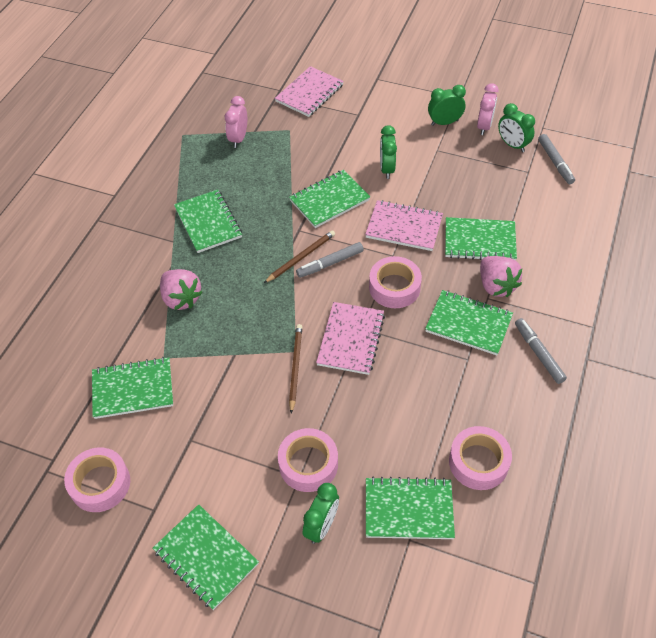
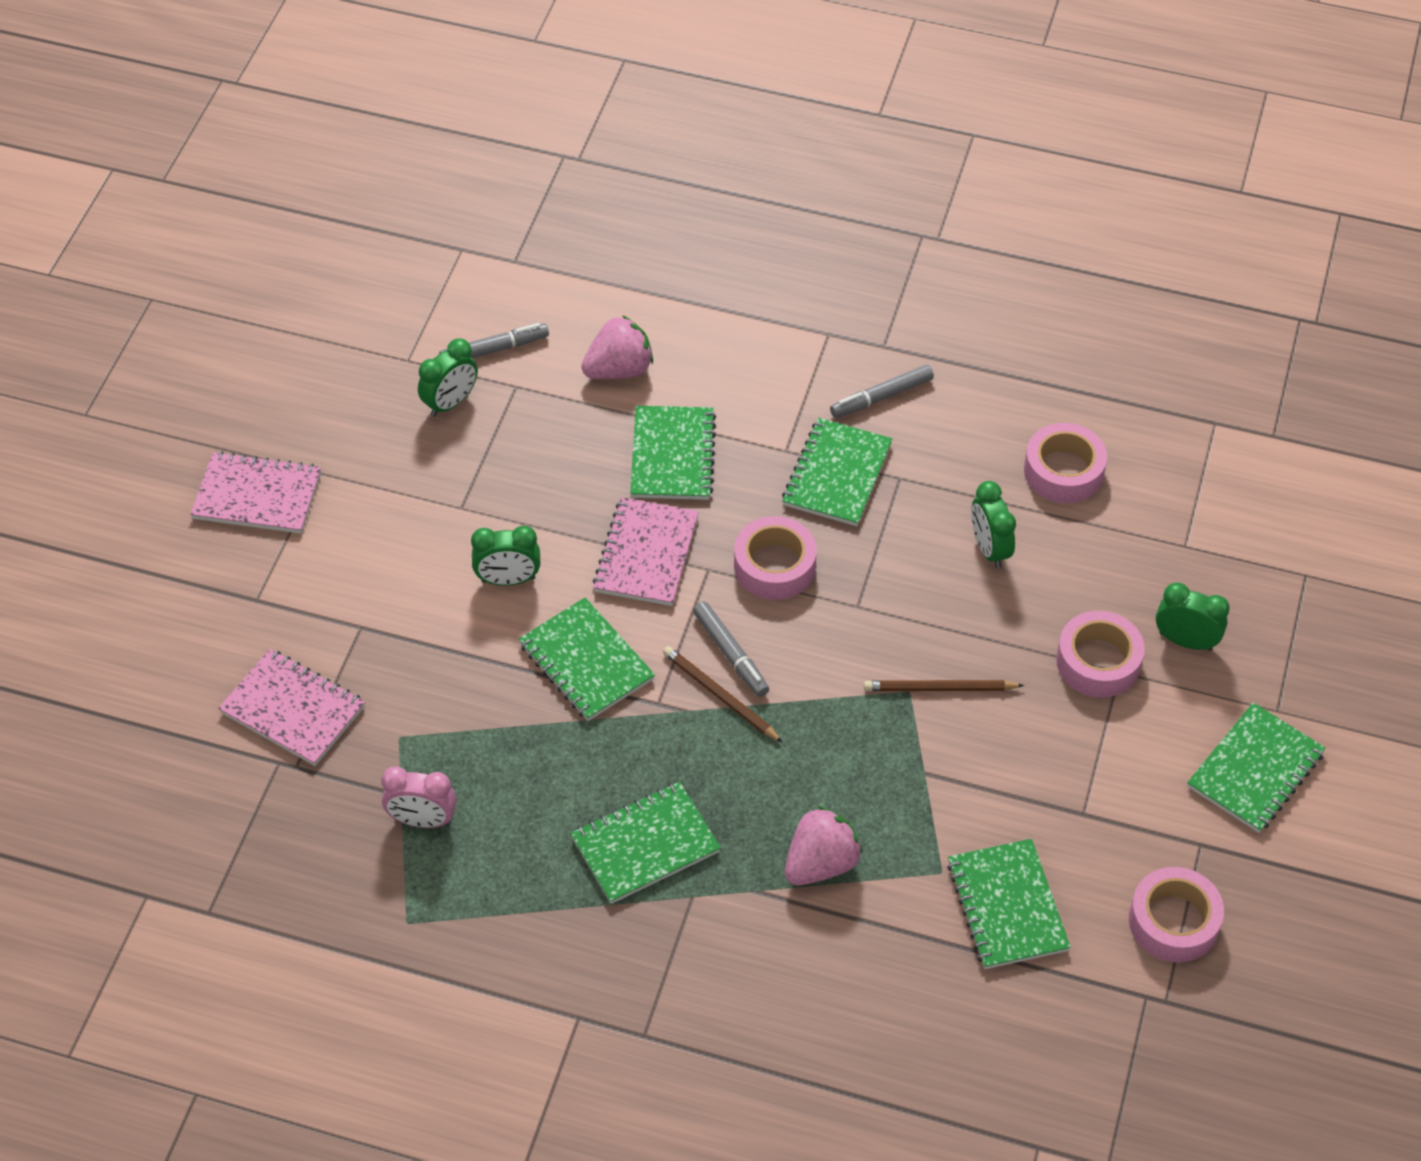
camera: 95 degrees left, 0 degrees up
pink notebook [316,302,385,375] -> pink notebook moved to [190,451,321,534]
green notebook [366,477,455,539] -> none
green clock [428,85,466,126] -> green clock moved to [971,481,1016,569]
pink clock [477,83,499,135] -> none
pink strawberry [480,256,522,297] -> pink strawberry moved to [581,315,653,379]

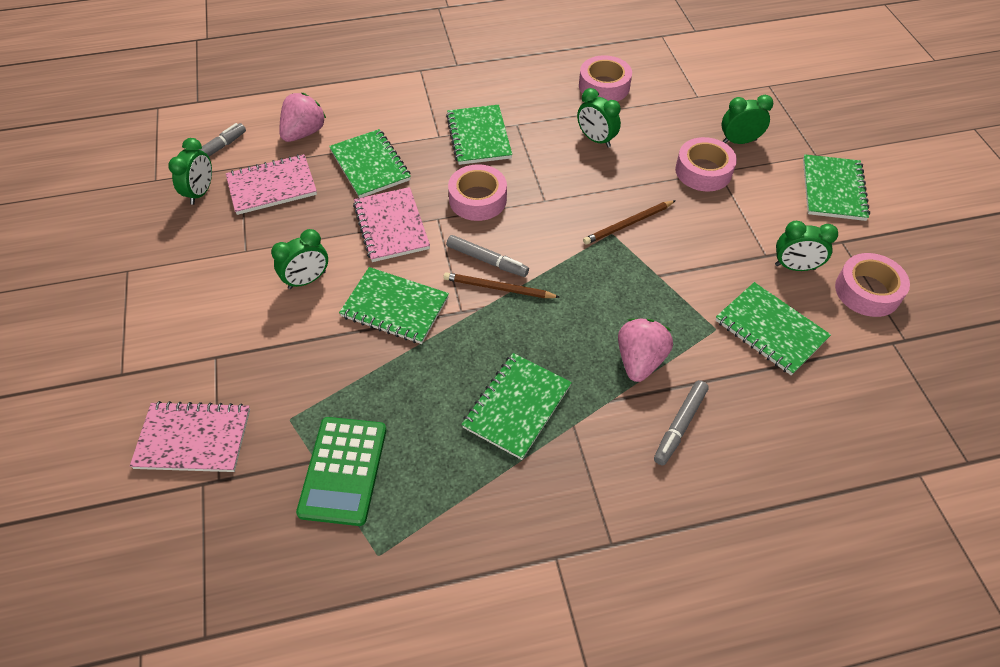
camera: 30 degrees left, 0 degrees up
pink notebook [190,451,321,534] -> pink notebook moved to [226,154,317,215]
pink clock [381,767,456,828] -> green calculator [296,417,386,526]
grey marker [830,364,934,418] -> grey marker moved to [654,380,709,466]
none -> green clock [775,221,838,271]

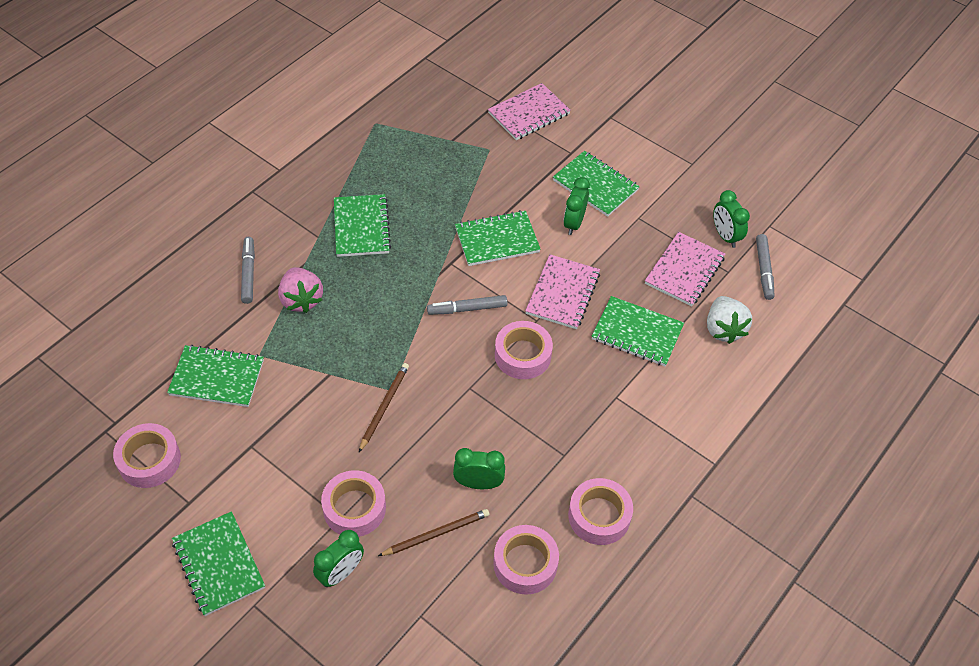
camera: 140 degrees right, 0 degrees up
pink strawberry [279,93,326,142] -> white strawberry [707,296,752,344]
green calculator [296,417,386,526] -> none
pink notebook [353,187,430,262] -> pink notebook turned 75 degrees clockwise [525,254,600,329]
brown pencil [443,272,560,298] -> brown pencil moved to [378,509,489,556]
green notebook [446,105,512,165] -> green notebook moved to [553,151,640,217]
green clock [775,221,838,271] -> none
none -> pink tape [568,478,633,545]

